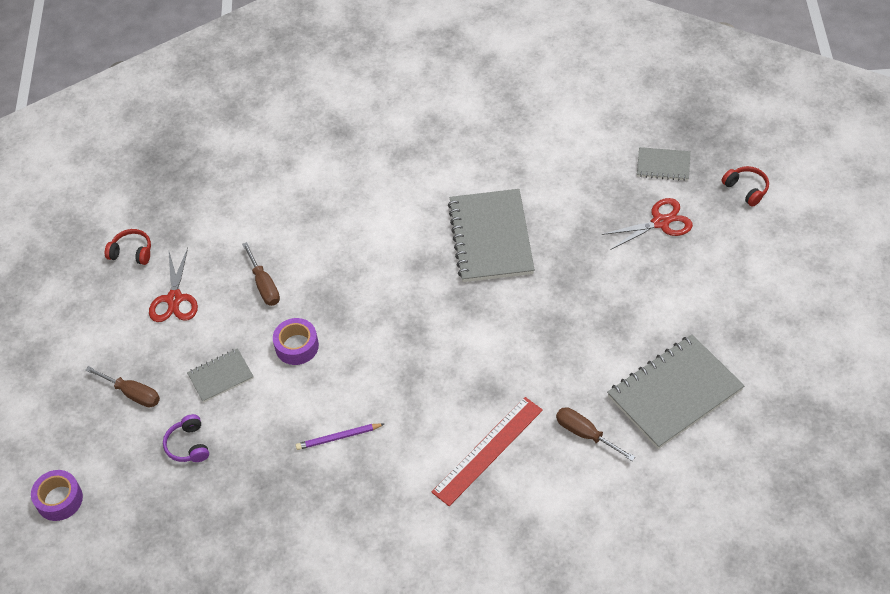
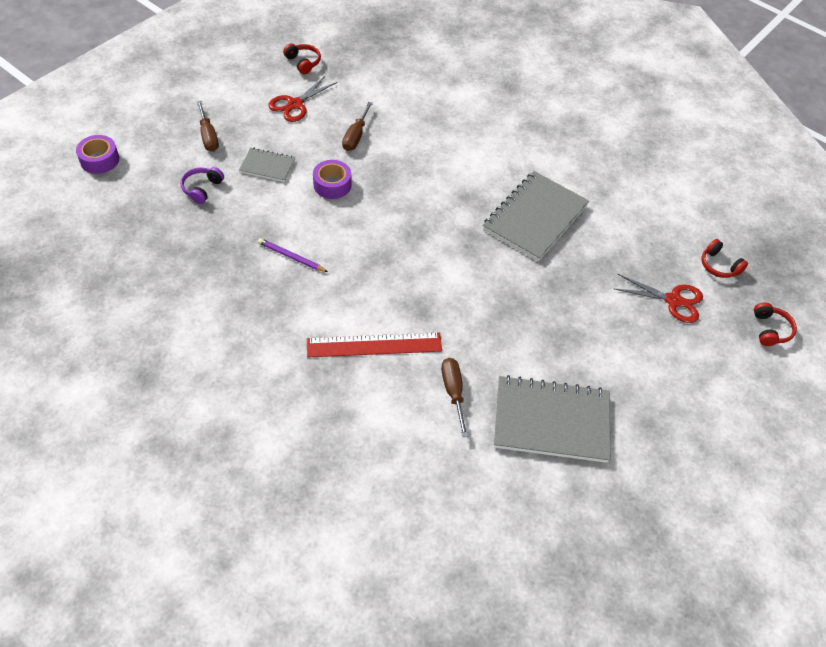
camera: 35 degrees right, 0 degrees up
grey notebook [637,147,691,181] -> red headphones [701,239,748,278]

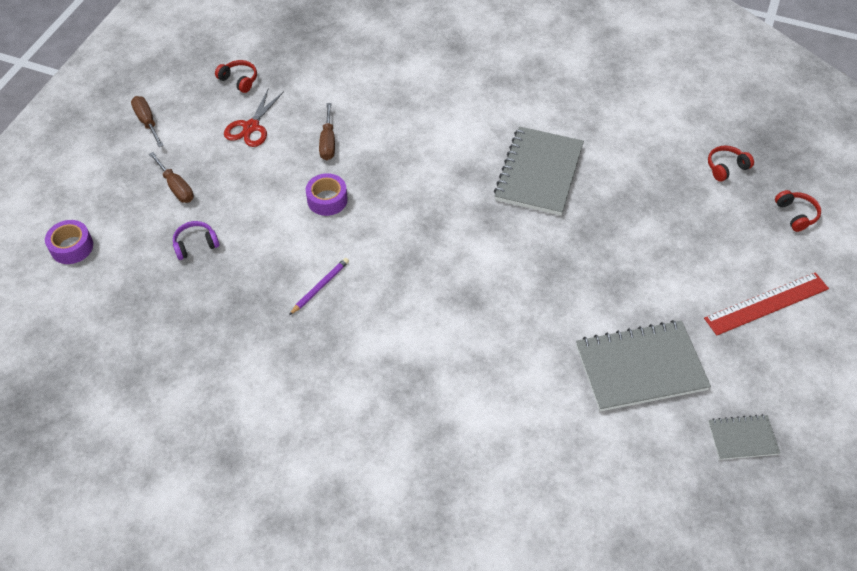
camera: 15 degrees left, 0 degrees up
purple headphones [180,167,224,204] -> purple headphones turned 60 degrees clockwise [173,221,220,260]
grey notebook [239,148,295,182] -> grey notebook moved to [708,414,780,460]
purple pencil [258,238,328,272] -> purple pencil turned 120 degrees clockwise [289,258,349,315]
red ruler [307,333,442,357] -> red ruler moved to [704,272,829,335]
brown screwdriver [441,358,468,437] -> brown screwdriver moved to [131,96,164,147]
red scissors [615,274,703,323] -> none
red headphones [701,239,748,278] -> red headphones turned 120 degrees clockwise [708,145,754,182]

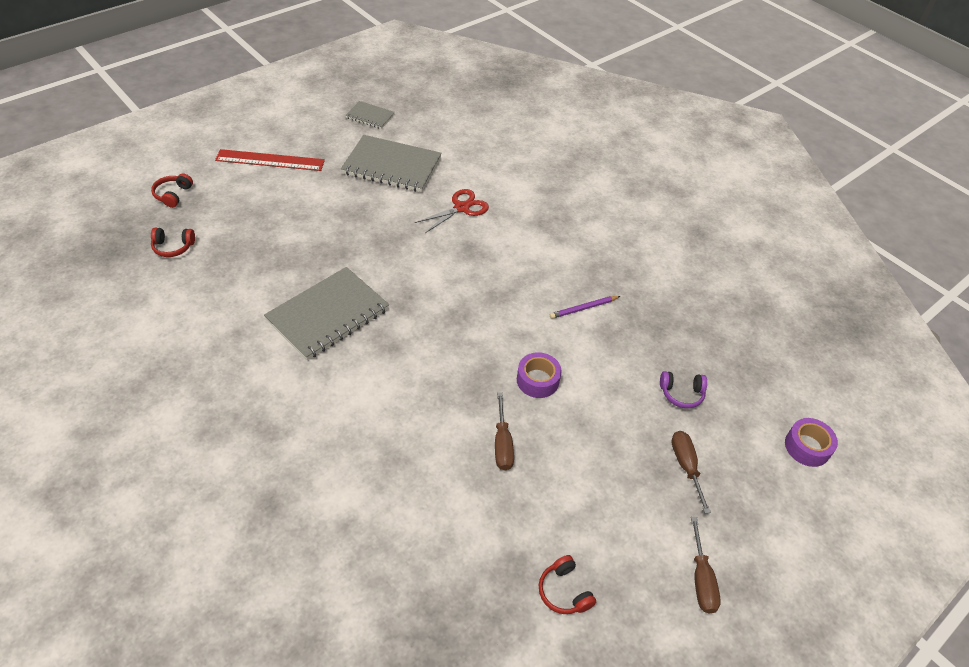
camera: 155 degrees left, 5 degrees down
red scissors [224,88,284,147] -> red scissors moved to [415,189,489,233]
brown screwdriver [319,103,335,160] -> brown screwdriver turned 150 degrees clockwise [495,392,514,470]

